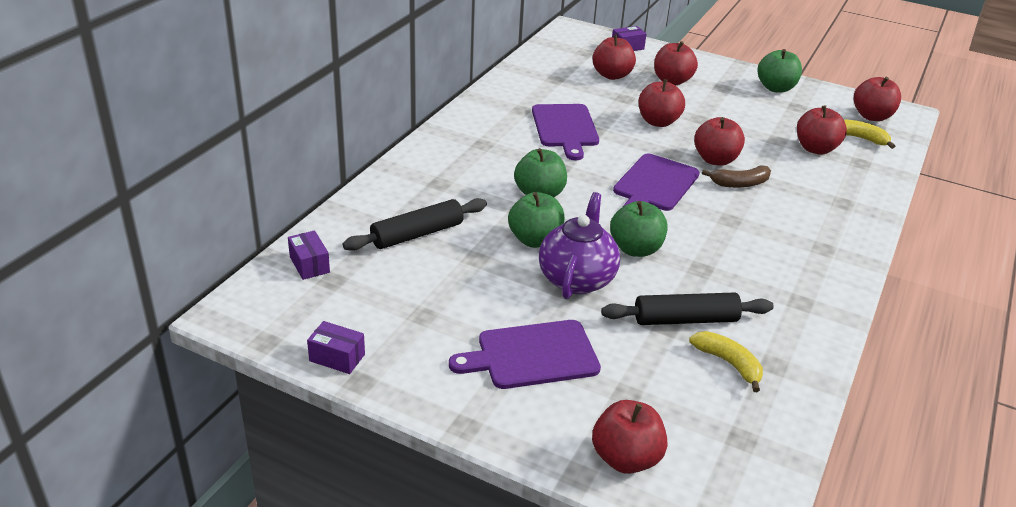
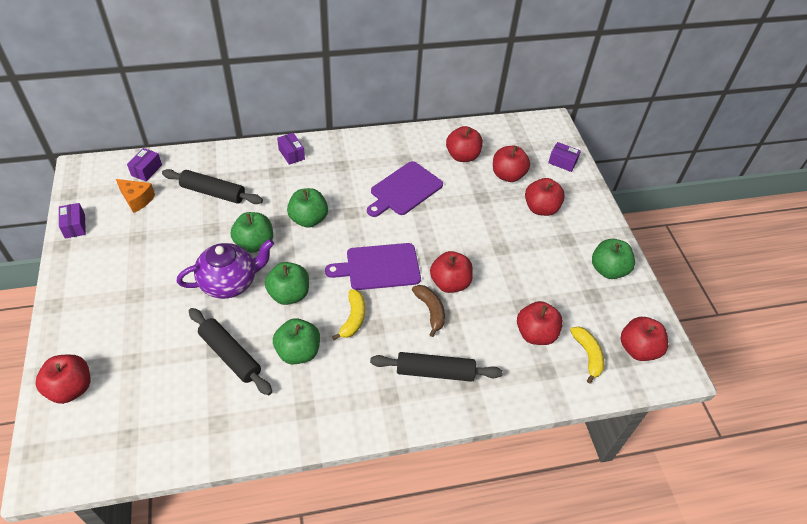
camera: 50 degrees right, 15 degrees up
purple cutting board [449,320,601,389] -> none
red apple [639,79,685,127] -> red apple moved to [446,126,483,162]
yellow banana [689,331,763,392] -> yellow banana moved to [332,289,365,340]
brown banana [702,165,771,188] -> brown banana turned 150 degrees counterclockwise [412,285,445,337]
none -> orange cheese [116,179,155,213]
none -> green apple [273,318,320,365]
none -> purple box [277,133,305,165]
none -> black rolling pin [370,352,503,382]

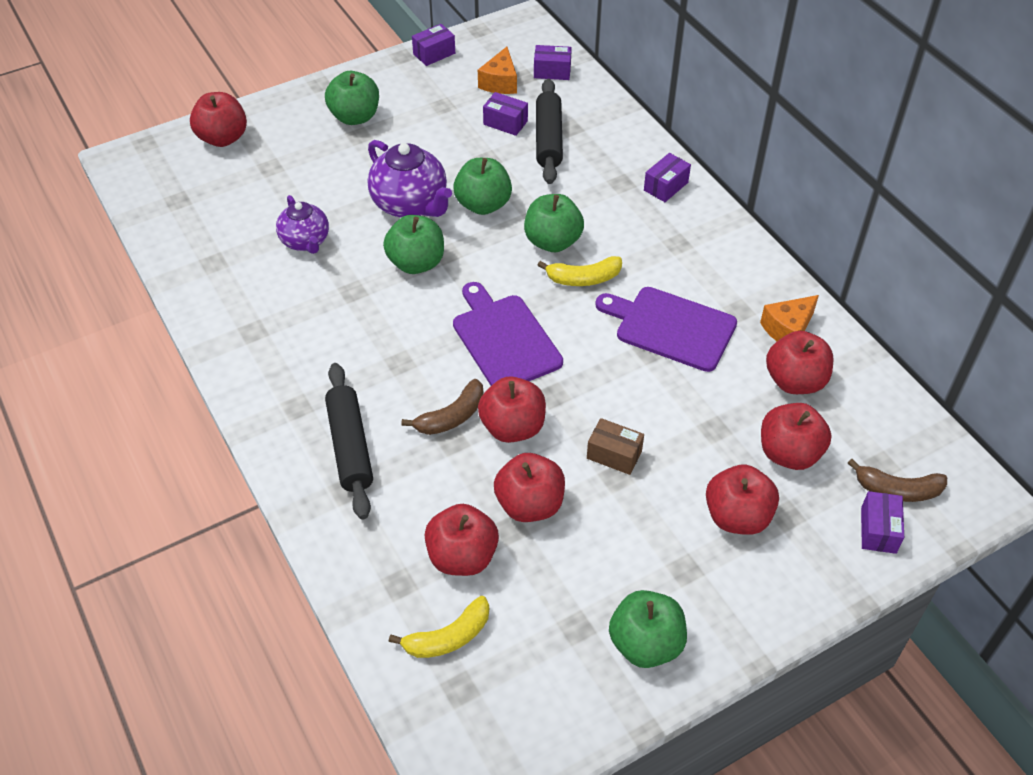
camera: 75 degrees right, 0 degrees up
black rolling pin [189,308,272,395] -> purple teapot [276,195,329,254]
green apple [273,318,320,365] -> green apple moved to [325,71,379,125]
yellow banana [332,289,365,340] -> yellow banana moved to [538,256,622,286]
red apple [621,317,668,361] -> red apple moved to [494,453,565,522]
none -> purple box [483,92,528,136]
none -> brown box [587,418,644,475]
none -> orange cheese [760,295,819,341]
none -> brown banana [848,459,947,502]

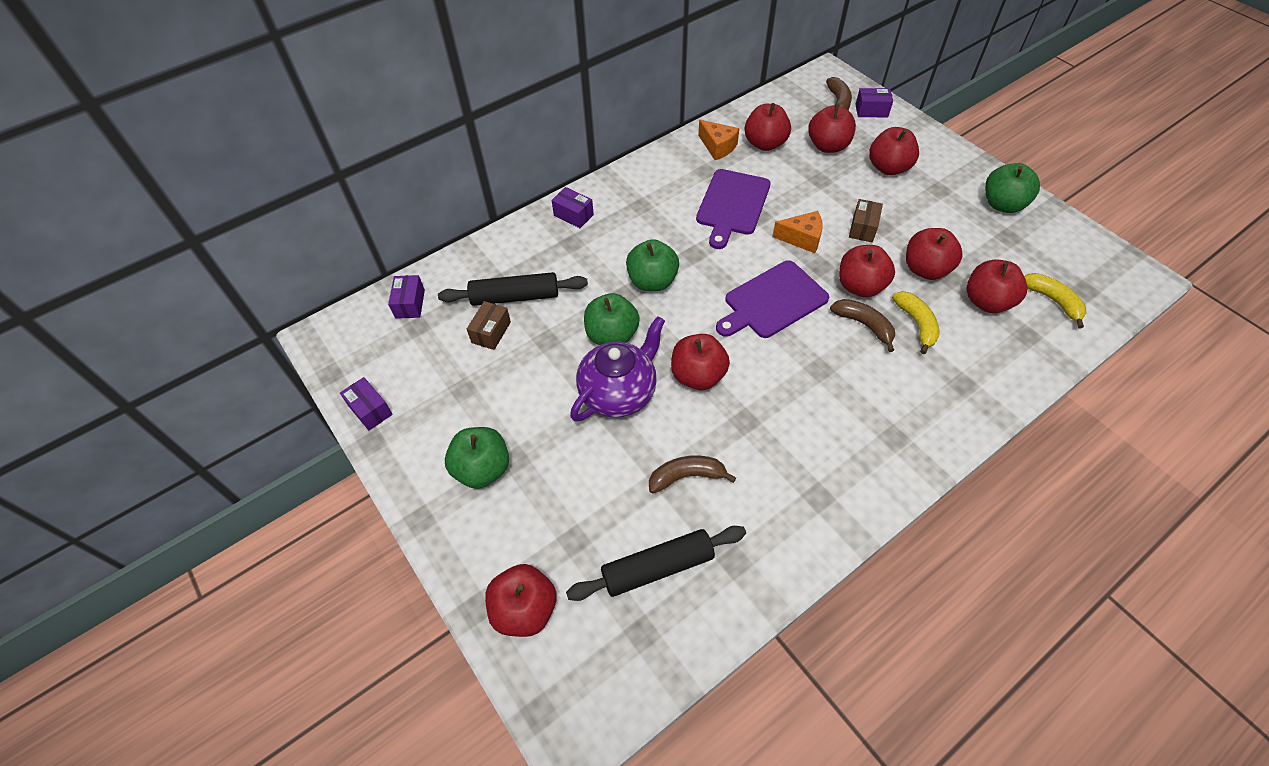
camera: 95 degrees left, 5 degrees up
purple teapot [276,195,329,254] -> brown banana [649,455,736,494]
black rolling pin [325,363,373,520] -> black rolling pin moved to [566,526,746,601]
green apple [383,215,444,274] -> red apple [671,334,730,390]
orange cheese [478,47,517,94] -> orange cheese moved to [772,211,823,253]
purple box [483,92,528,136] -> brown box [467,301,511,350]
yellow banana [538,256,622,286] -> yellow banana moved to [892,291,939,354]

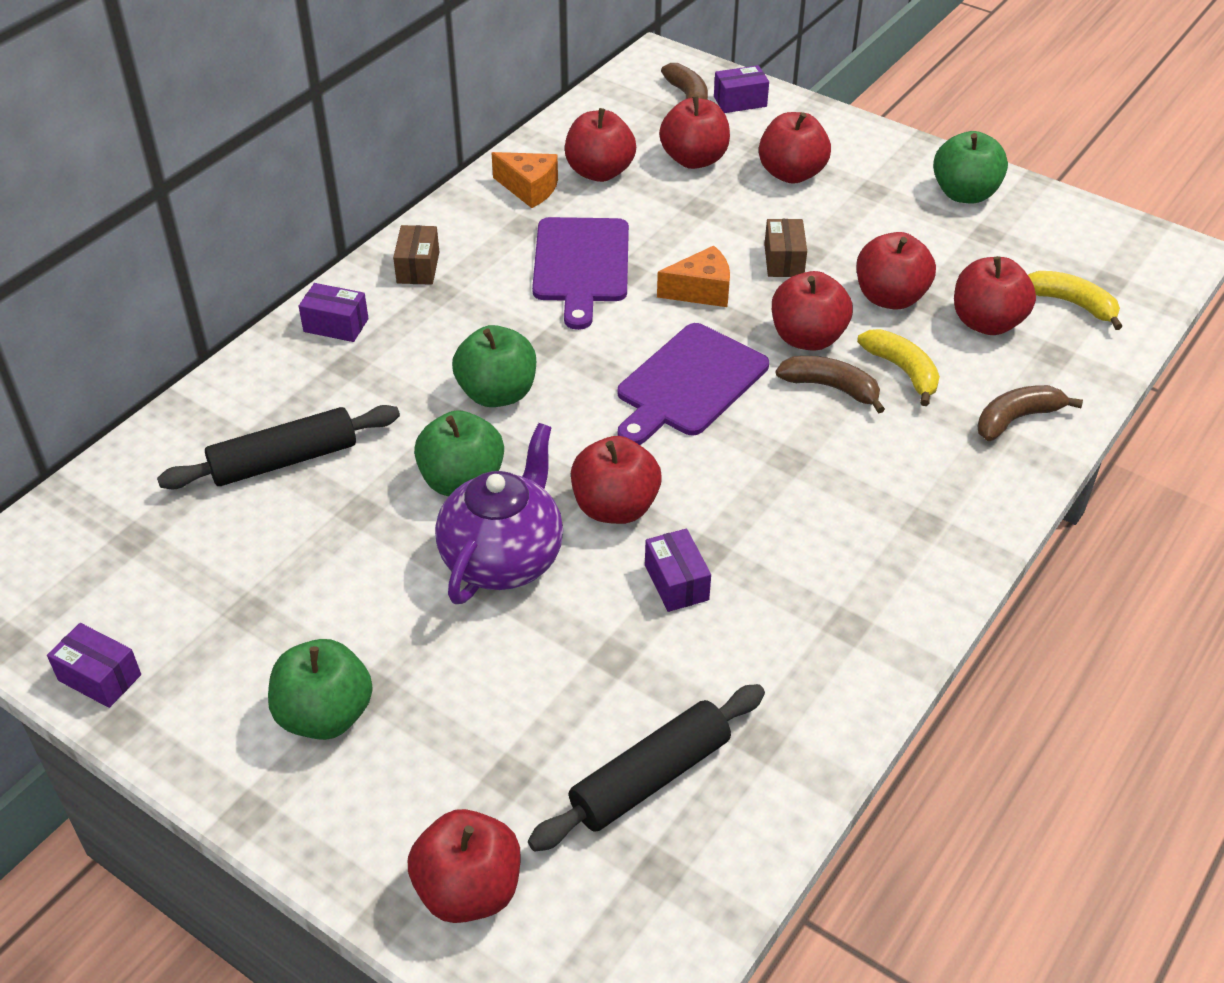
camera: 20 degrees left, 10 degrees down
purple box [388,275,425,319] -> purple box moved to [645,528,711,612]
brown box [467,301,511,350] -> brown box moved to [393,225,439,285]
brown banana [649,455,736,494] -> brown banana moved to [977,385,1083,441]

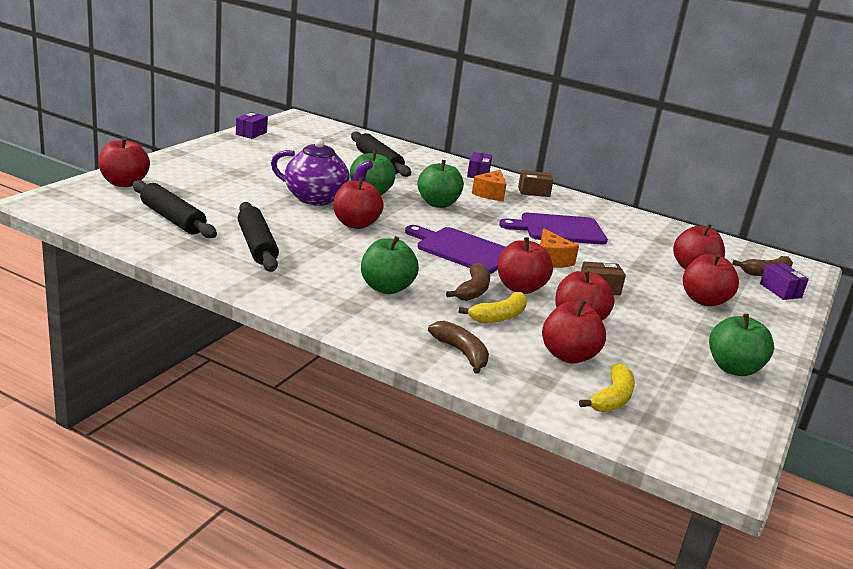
camera: 80 degrees right, 20 degrees down
green apple [268,639,373,740] -> green apple moved to [361,236,419,294]
orange cheese [491,152,558,208] -> orange cheese moved to [472,170,506,201]
red apple [565,108,636,182] -> none
purple box [645,528,711,612] -> none
none -> black rolling pin [238,202,279,272]

